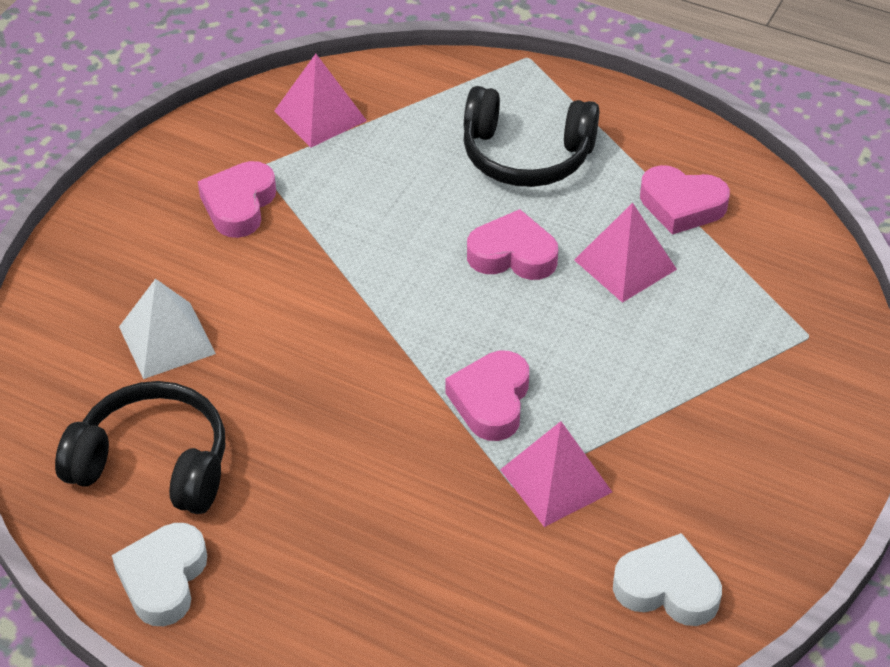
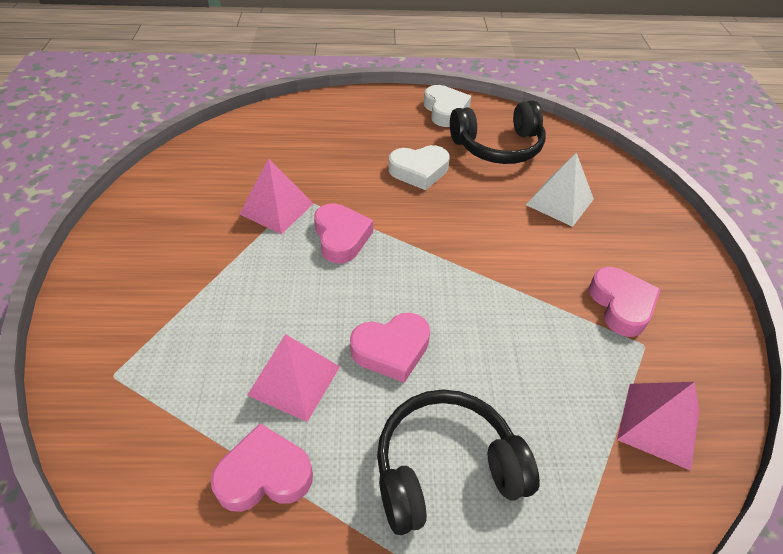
camera: 150 degrees right, 0 degrees up
white heart [613,533,722,626] -> white heart moved to [389,145,450,190]

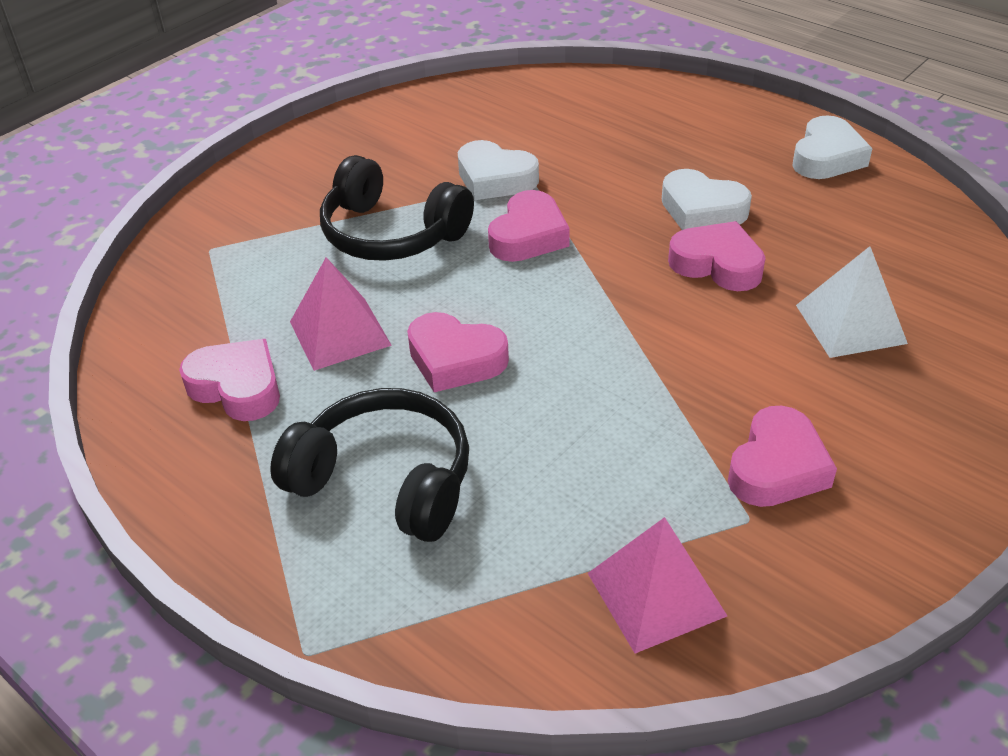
camera: 45 degrees right, 5 degrees down
pink pyramid [240,158,314,234] -> white heart [458,140,539,200]
black headphones [450,100,546,164] -> black headphones moved to [320,155,474,261]
none -> pink heart [668,221,765,291]

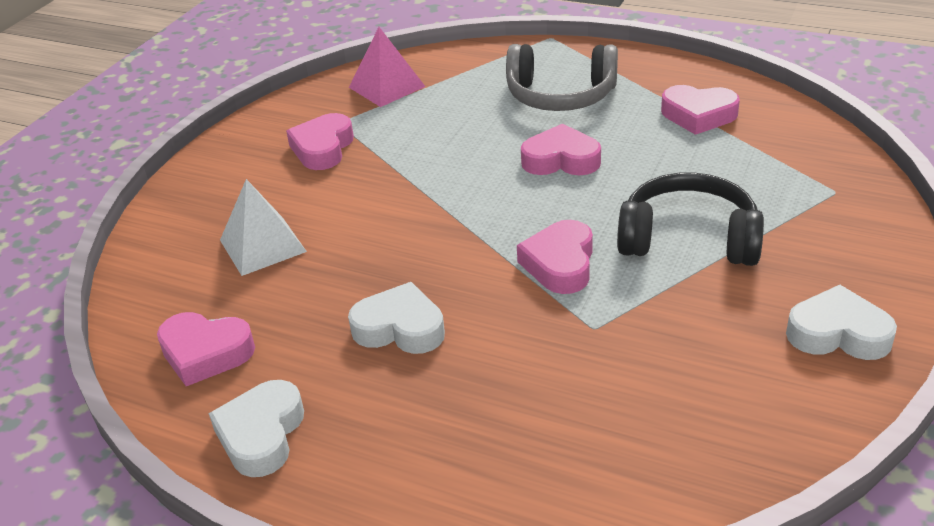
camera: 165 degrees right, 5 degrees down
black headphones [270,388,469,542] -> grey headphones [506,44,618,111]
pink pyramid [290,257,392,371] -> none
white heart [458,140,539,200] -> white heart moved to [786,285,897,360]
pink heart [668,221,765,291] -> pink heart moved to [157,312,255,386]

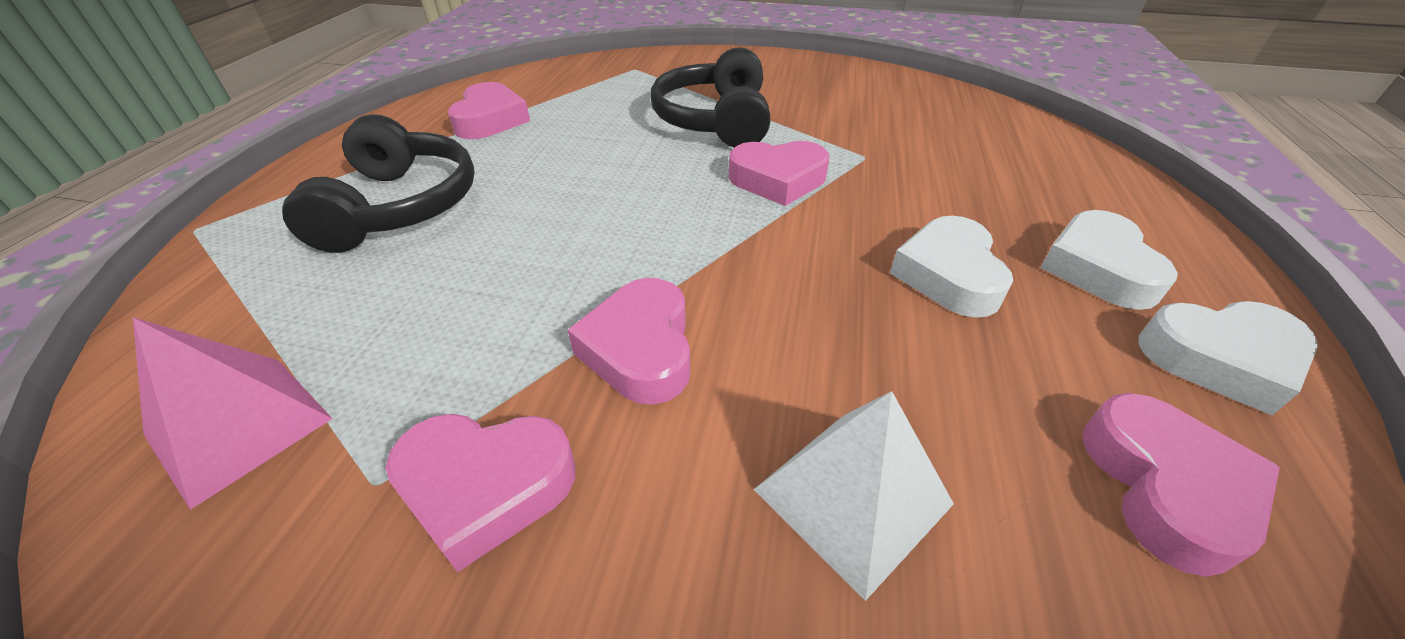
camera: 105 degrees left, 5 degrees up
grey headphones [506,44,618,111] -> black headphones [282,114,475,253]
pink heart [521,124,601,175] -> pink heart moved to [568,278,690,405]
white heart [786,285,897,360] -> white heart moved to [1040,210,1178,310]

